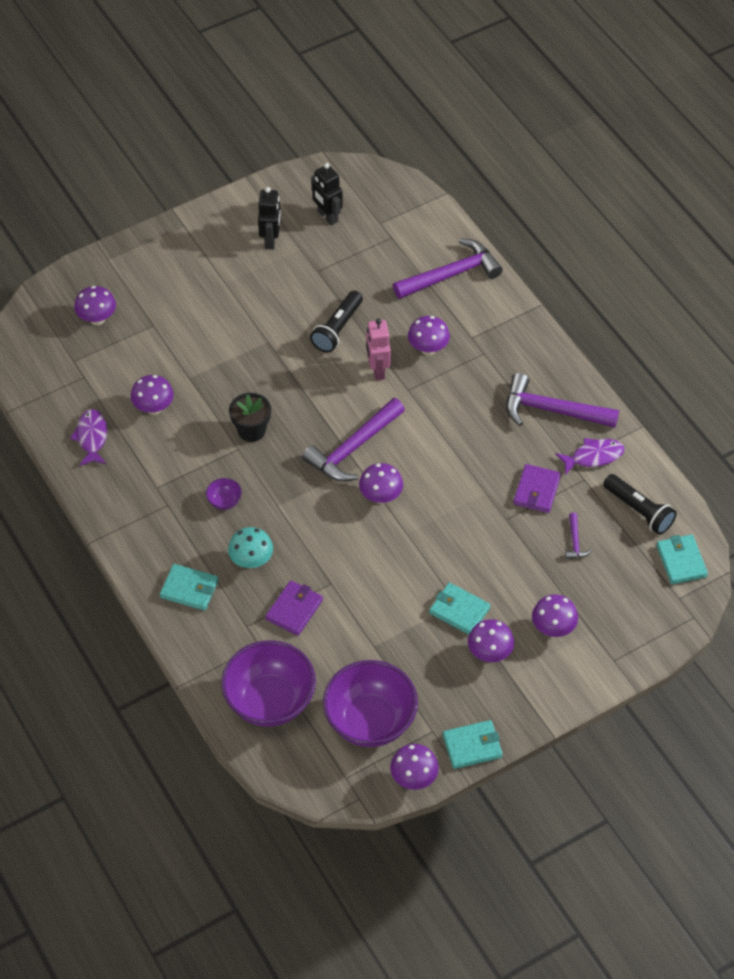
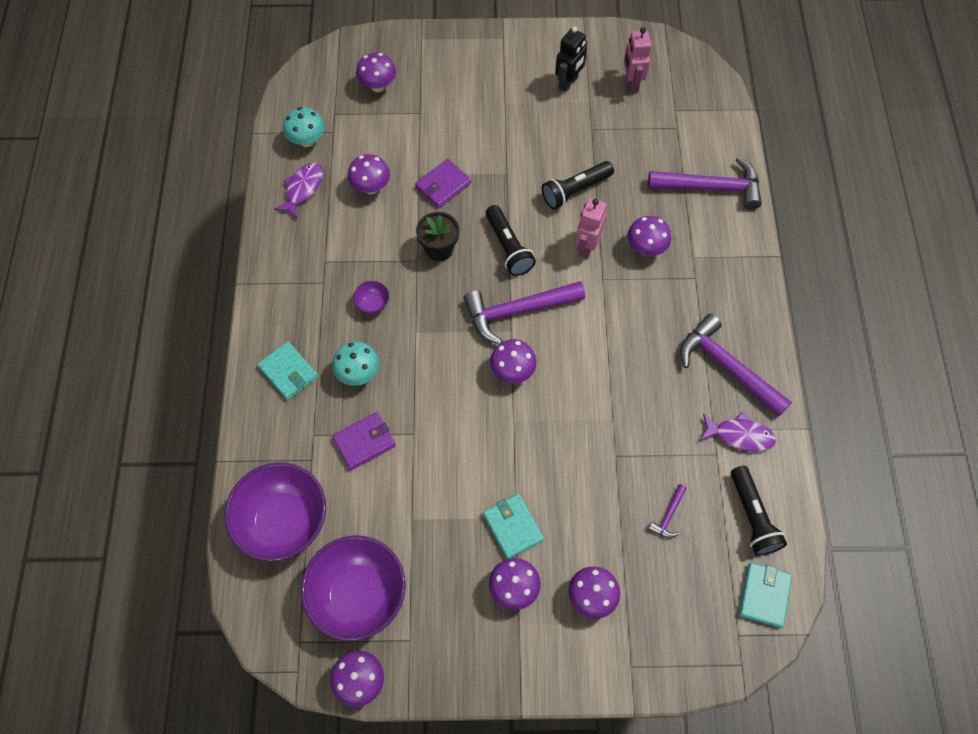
camera: 30 degrees right, 10 degrees up
black robot [311,163,343,225] -> pink robot [624,27,652,93]
turquoise wallet [443,720,503,769] -> none
purple wallet [513,464,561,513] -> purple wallet moved to [415,159,471,208]
none -> turquoise mushroom [283,107,325,147]
none -> black flashlight [486,205,536,276]

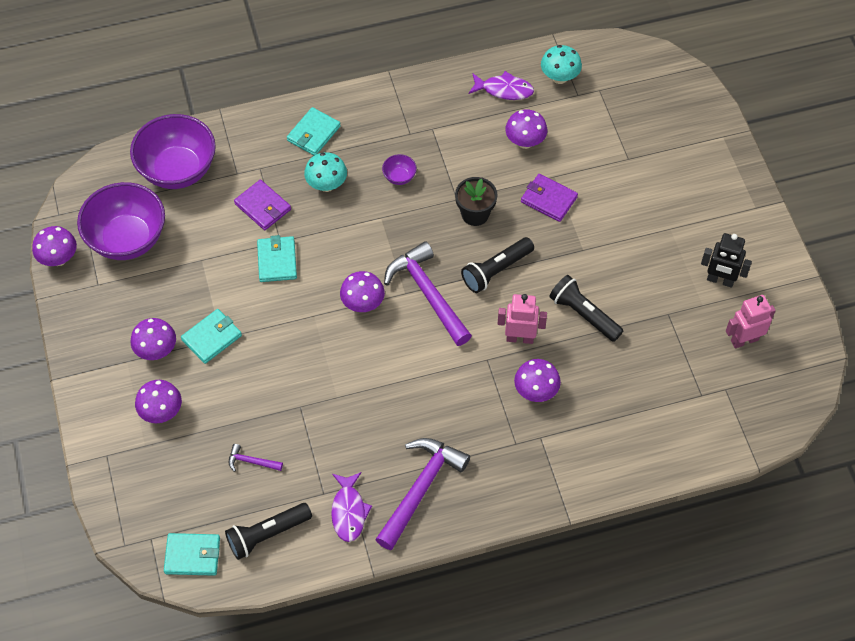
camera: 75 degrees right, 5 degrees down
purple mushroom [356,53,396,92] -> none
purple hammer [648,157,762,210] -> none
none -> turquoise wallet [257,235,297,282]

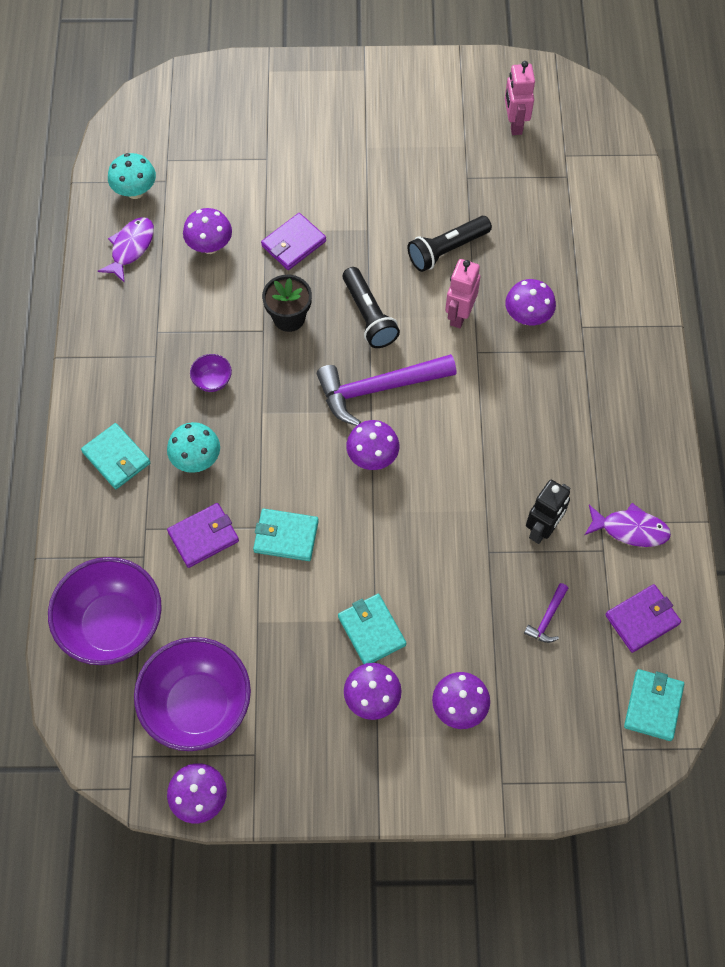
camera: 75 degrees left, 5 degrees up
black flashlight [225,503,312,560] -> purple wallet [605,584,681,653]
purple hammer [375,438,470,550] -> none
black robot [701,233,752,288] -> black robot moved to [526,480,570,544]

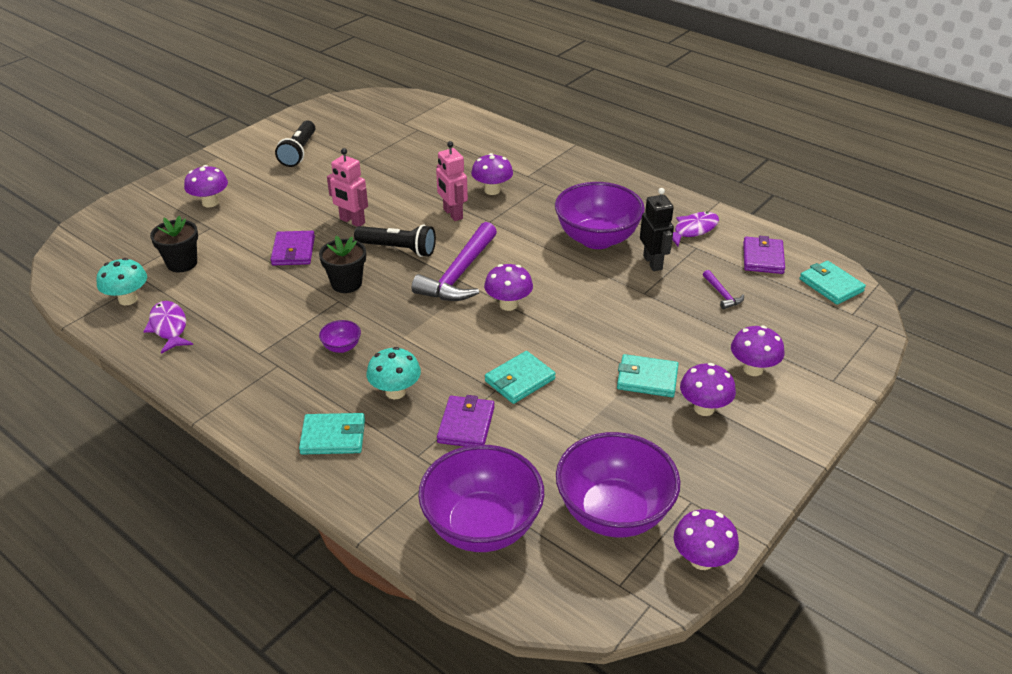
camera: 50 degrees left, 25 degrees down
purple mushroom [183,208,232,254] -> purple mushroom moved to [184,165,228,207]
black flashlight [407,216,492,272] -> black flashlight moved to [275,121,315,167]
pink robot [505,61,535,135] -> pink robot moved to [327,148,368,227]
none -> black flower pot [150,216,198,273]
none -> purple bowl [555,182,645,249]

